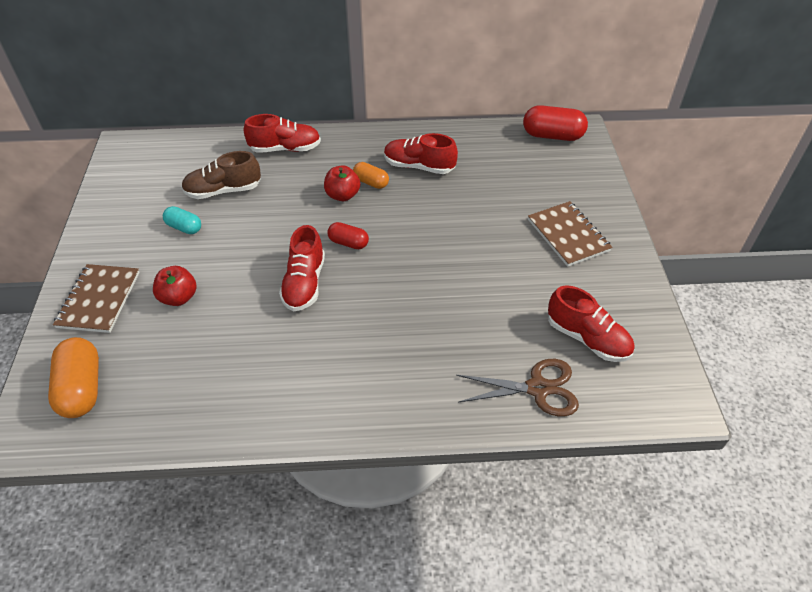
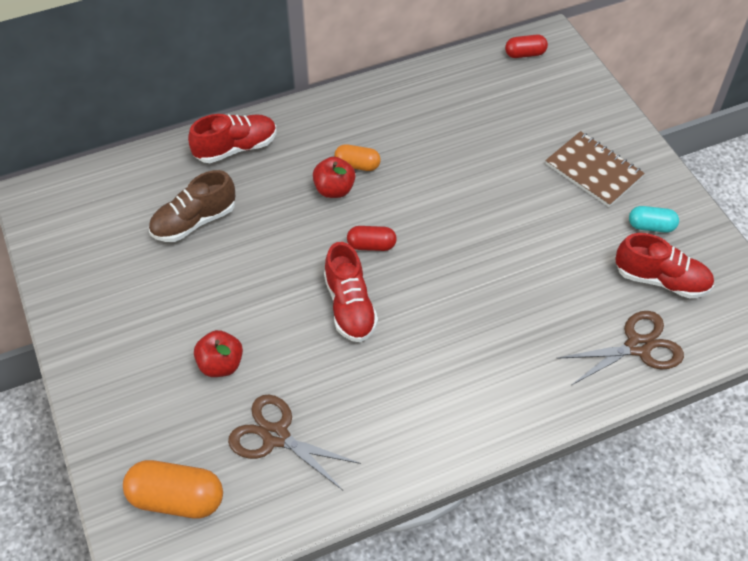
camera: 20 degrees left, 5 degrees up
orange capsule [48,337,99,418] -> orange capsule turned 45 degrees counterclockwise [123,460,223,518]
brown notebook [53,264,140,333] -> none
turquoise capsule [163,206,201,234] -> turquoise capsule moved to [629,206,679,233]
red shoe [384,133,458,174] -> none
red capsule [523,105,588,141] -> red capsule [505,35,548,58], size x0.59
none -> brown scissors [228,394,361,490]

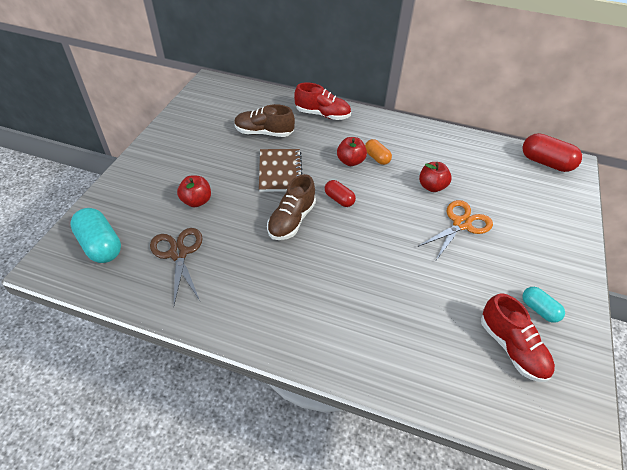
camera: 40 degrees right, 5 degrees down
orange capsule [123,460,223,518] -> turquoise capsule [70,208,121,263]
red shoe [324,242,378,342] -> brown shoe [267,174,316,240]
red capsule [505,35,548,58] -> red capsule [523,133,582,172], size x1.70
brown notebook [545,131,645,207] -> brown notebook moved to [259,149,303,192]
brown scissors [556,311,684,385] -> none
none -> orange scissors [417,200,493,260]
none -> red apple [419,162,452,192]

